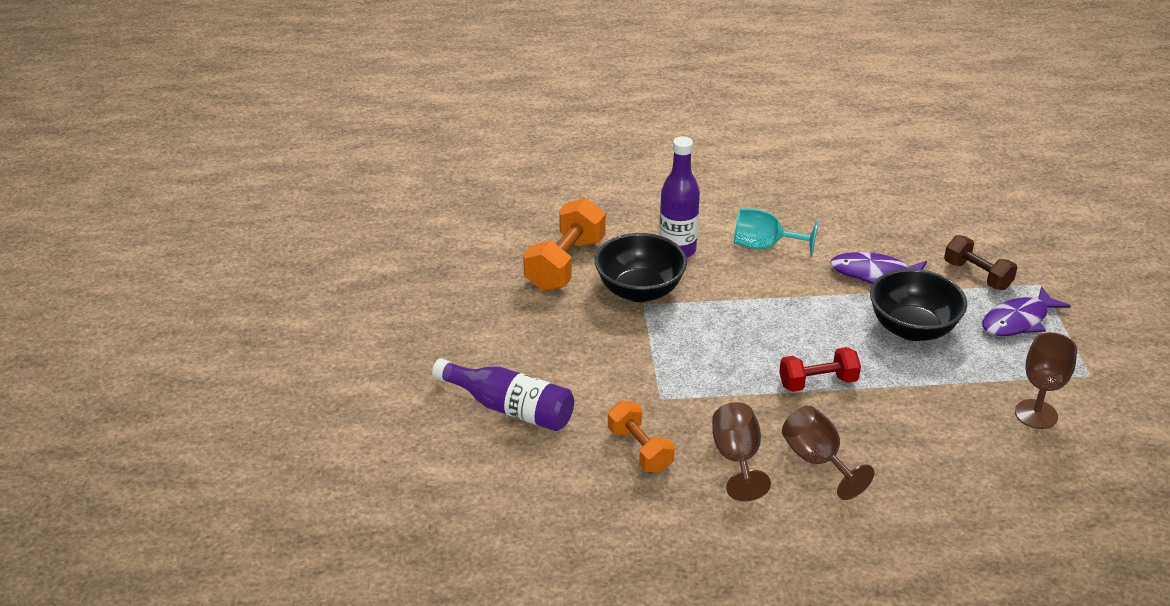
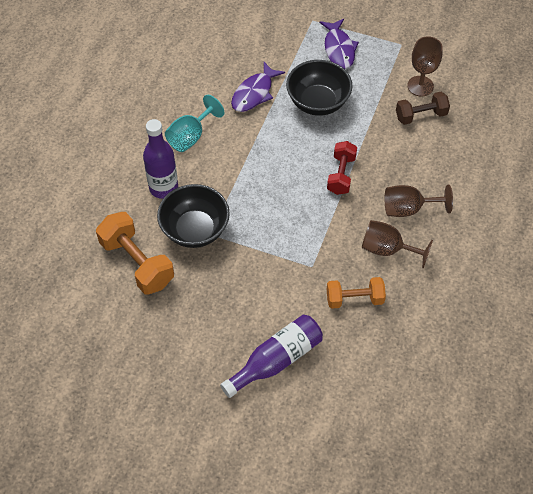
camera: 65 degrees left, 20 degrees up
brown dumbbell [944,235,1018,290] -> brown dumbbell moved to [396,92,450,125]

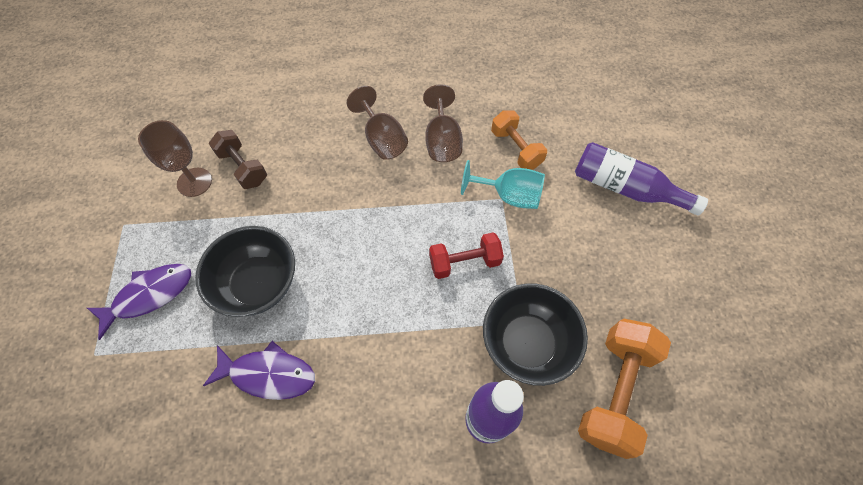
camera: 115 degrees left, 5 degrees up
turquoise goblet [165,95,224,152] -> turquoise goblet moved to [461,160,545,209]
red dumbbell [327,141,357,195] -> red dumbbell moved to [429,233,504,279]

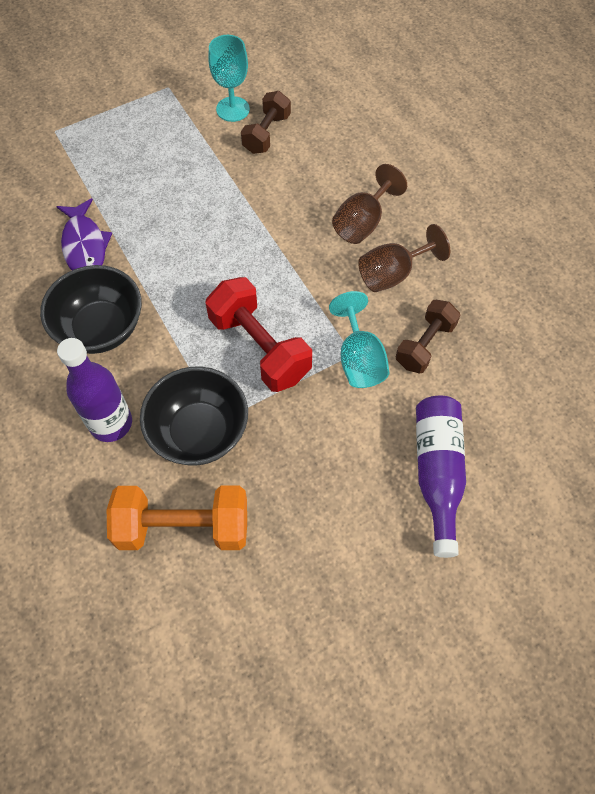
camera: 65 degrees right, 0 degrees up
purple fish [87,264,191,340] -> none
brown goblet [138,120,212,197] -> turquoise goblet [208,35,250,122]
black bowl [195,226,295,317] -> black bowl moved to [40,265,142,354]
red dumbbell [429,233,504,279] -> red dumbbell [206,277,312,392], size x1.56
orange dumbbell [491,110,547,170] -> brown dumbbell [396,300,460,373]

